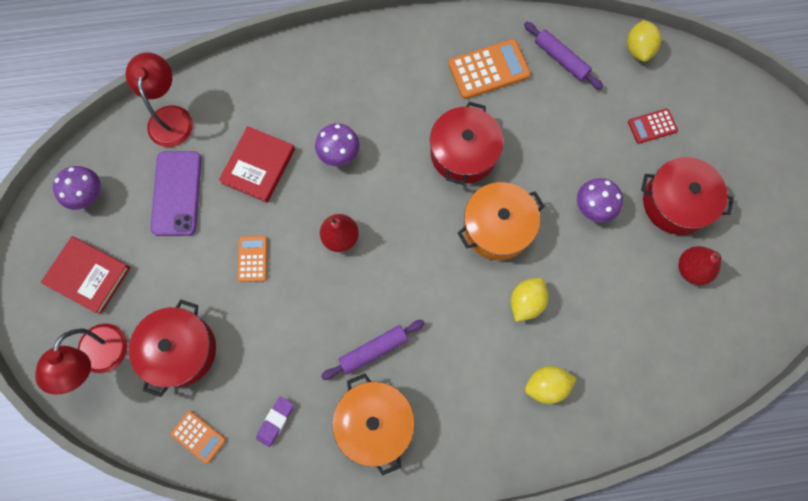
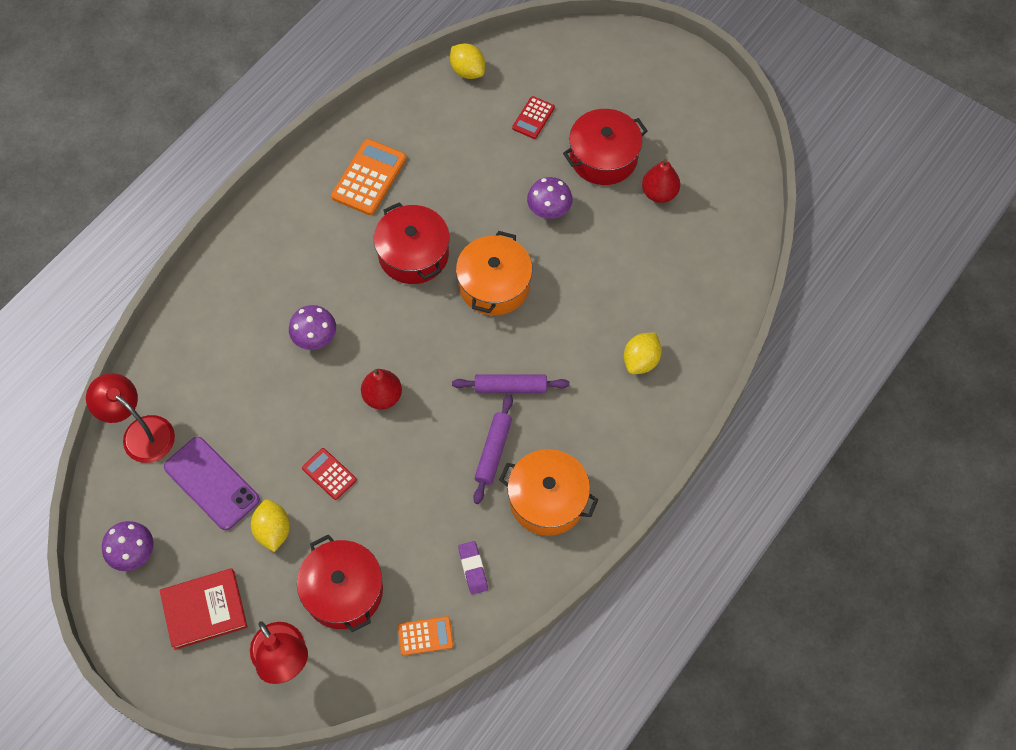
camera: 45 degrees left, 10 degrees down
red book [219,126,295,203] -> none
orange calculator [238,236,267,282] -> red calculator [302,448,357,500]
yellow lemon [510,278,548,322] -> yellow lemon moved to [251,500,290,552]
purple rolling pin [524,21,603,90] -> purple rolling pin moved to [452,374,570,393]

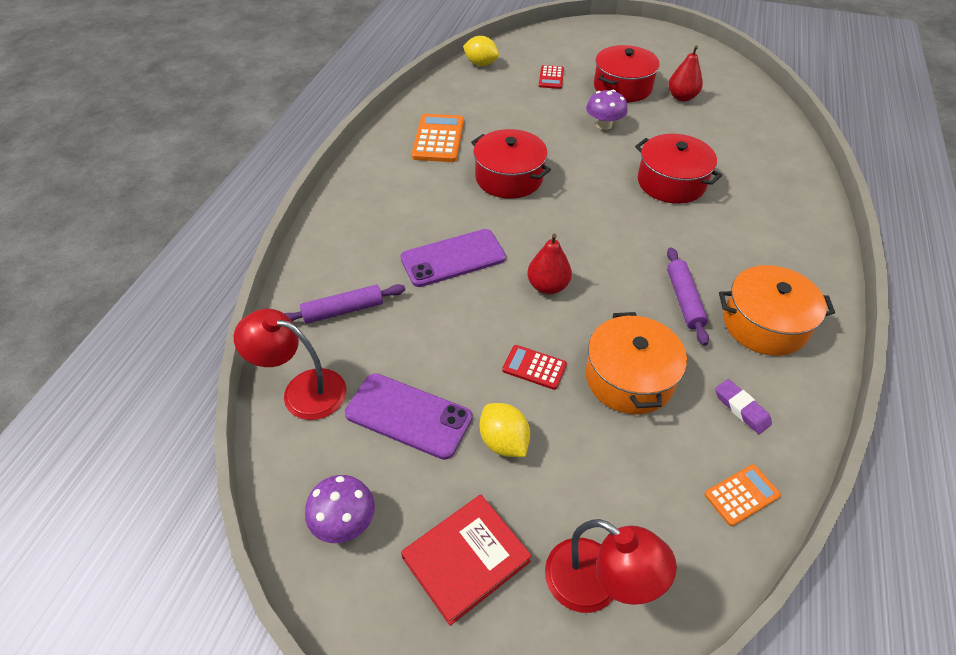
camera: 20 degrees left, 15 degrees down
purple mushroom [289,305,336,350] -> purple phone [401,229,506,287]
red pot [297,534,383,632] -> red pot moved to [635,134,722,204]
purple rolling pin [452,374,570,393] -> purple rolling pin moved to [284,284,405,324]
orange pot [456,231,533,315] -> orange pot moved to [586,312,687,414]
yellow lemon [624,332,662,374] -> none

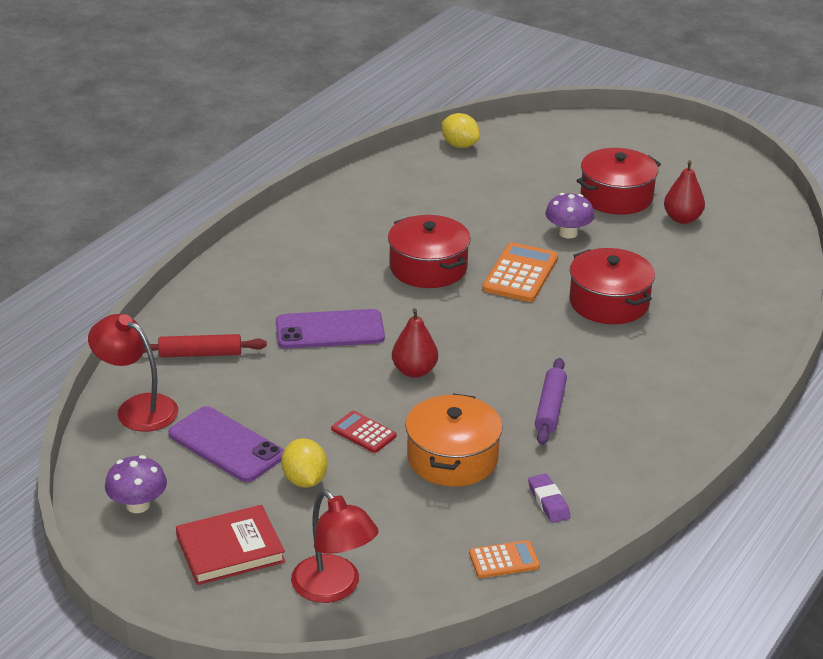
camera: 15 degrees right, 15 degrees down
purple rolling pin [284,284,405,324] -> red rolling pin [144,334,267,358]
orange calculator [412,114,464,162] -> orange calculator moved to [482,243,558,302]
red calculator [539,65,564,89] -> none
orange pot [719,265,835,356] -> none

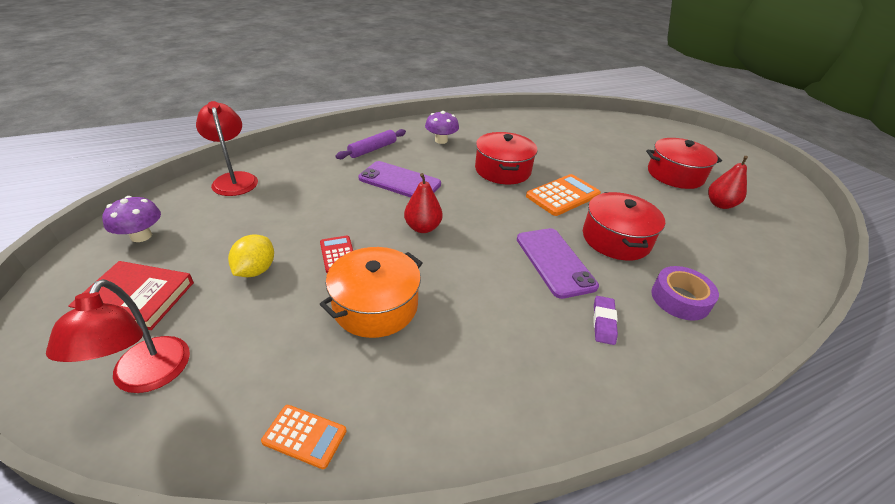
camera: 30 degrees right, 5 degrees up
red rolling pin [144,334,267,358] -> none
purple phone [168,406,284,482] -> purple phone moved to [517,228,599,299]
yellow lemon [442,113,480,148] -> none
purple eraser [528,474,570,523] -> purple eraser moved to [593,296,618,345]
purple rolling pin [535,358,567,445] -> purple rolling pin moved to [335,129,406,159]
purple mushroom [545,193,594,239] -> purple mushroom moved to [425,111,459,144]
none -> purple tape [651,266,719,321]

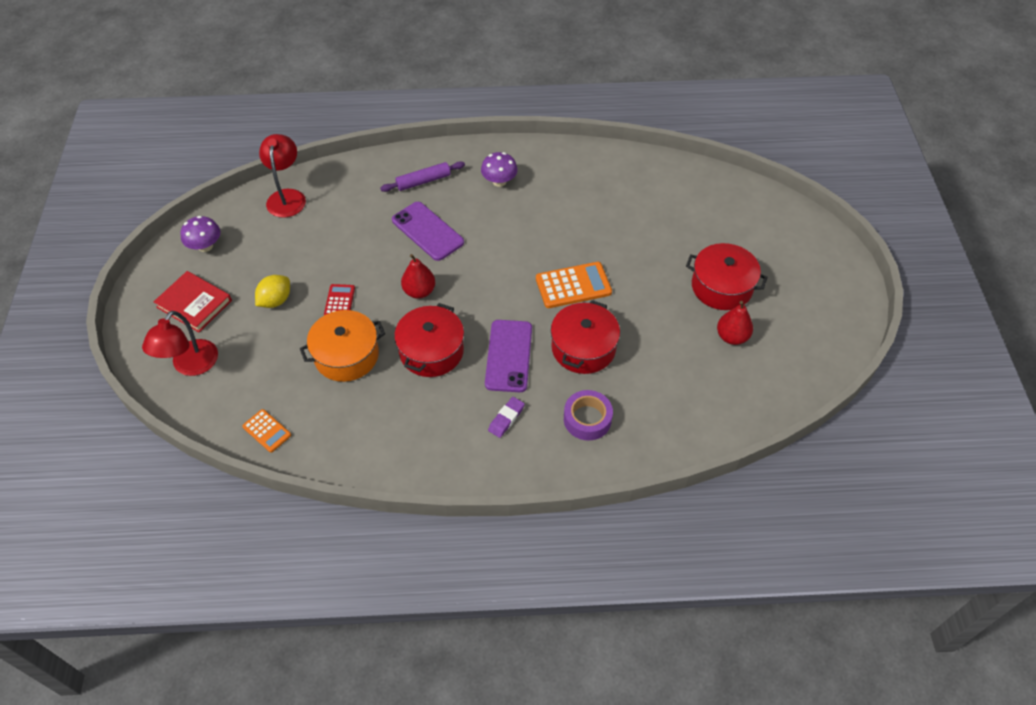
camera: 25 degrees right, 15 degrees up
red pot [475,132,537,184] -> red pot moved to [394,303,464,377]

